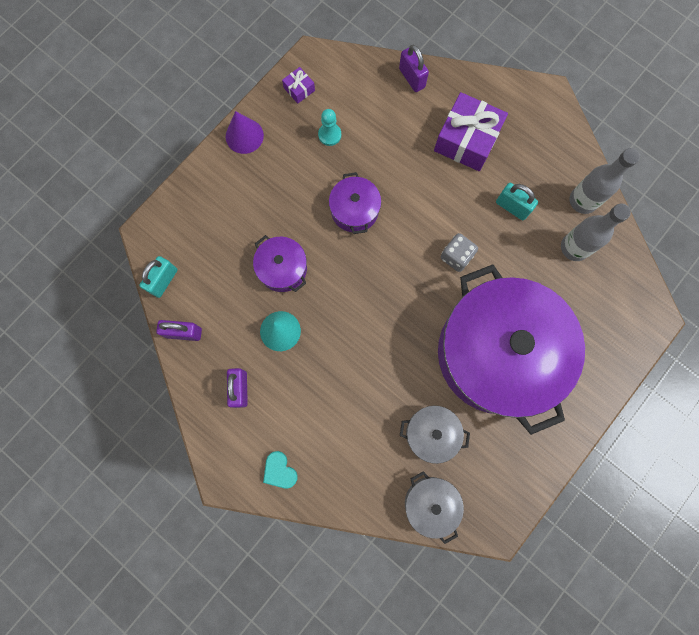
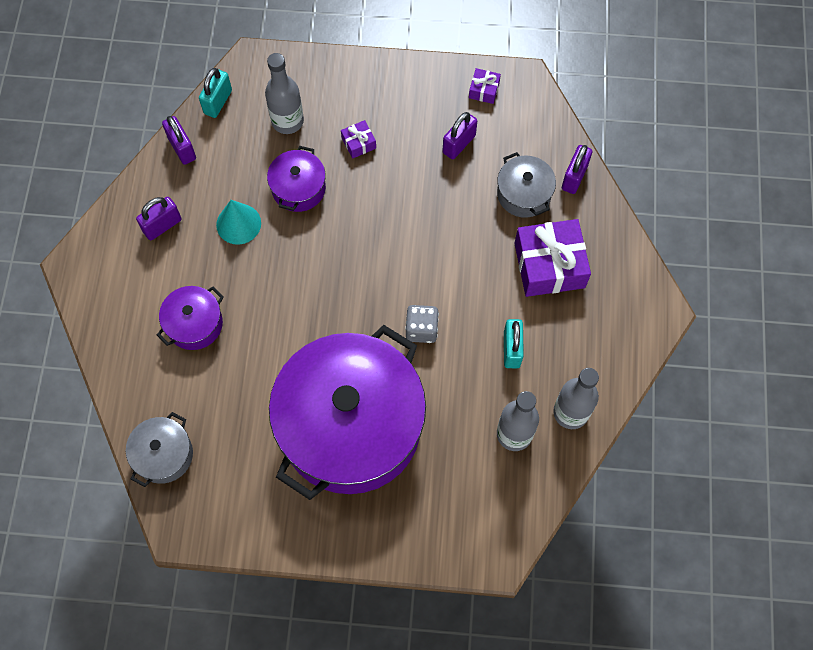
camera: 55 degrees right, 10 degrees down
turquoise padlock [139,256,177,298] -> turquoise padlock turned 60 degrees counterclockwise [199,68,232,118]
purple cone [226,111,264,154] -> none
turquoise heart [263,451,298,489] -> none
turquoise pawn [318,109,341,146] -> purple padlock [443,112,477,160]
purple pot [329,172,381,234] -> purple pot moved to [157,286,224,350]
grey pot [400,406,470,464] -> grey pot moved to [497,152,556,218]
none -> grey bottle [265,53,304,134]
none -> purple gift [341,120,376,159]

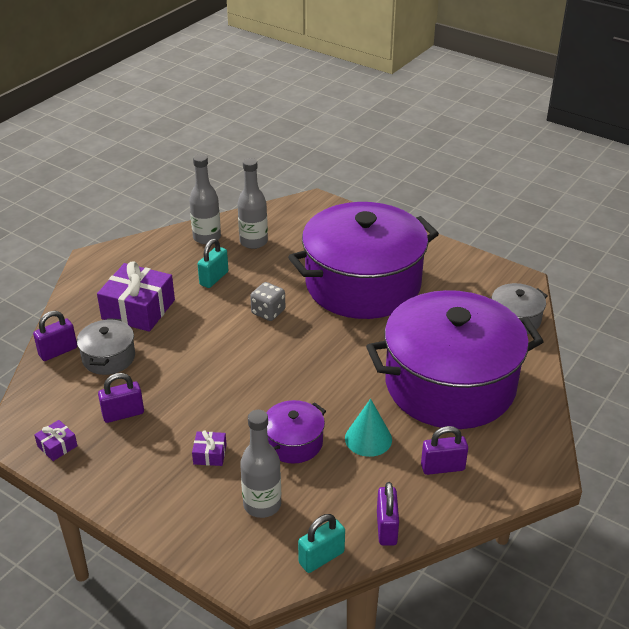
camera: 150 degrees left, 30 degrees down
purple pot [157,286,224,350] -> purple pot [366,290,544,429], size x2.39

